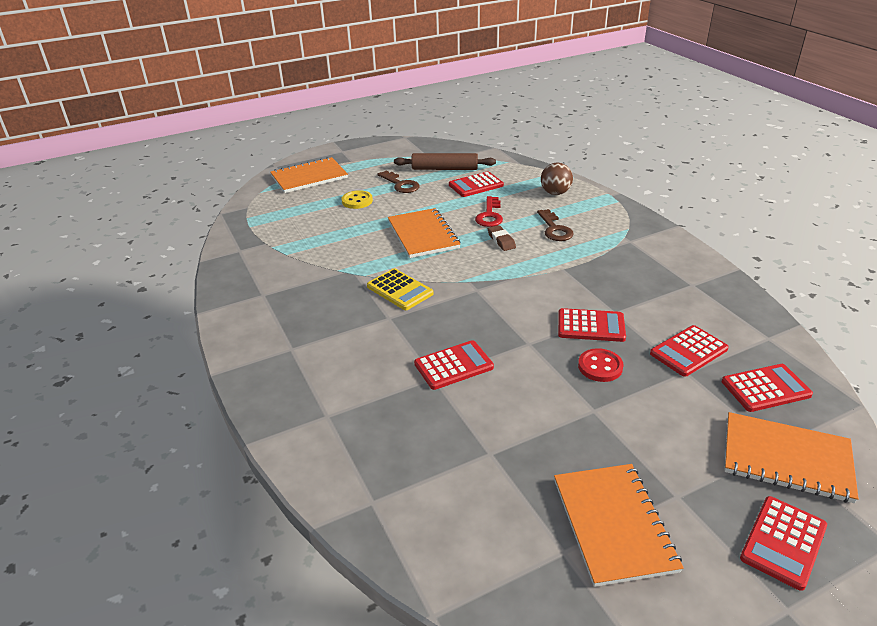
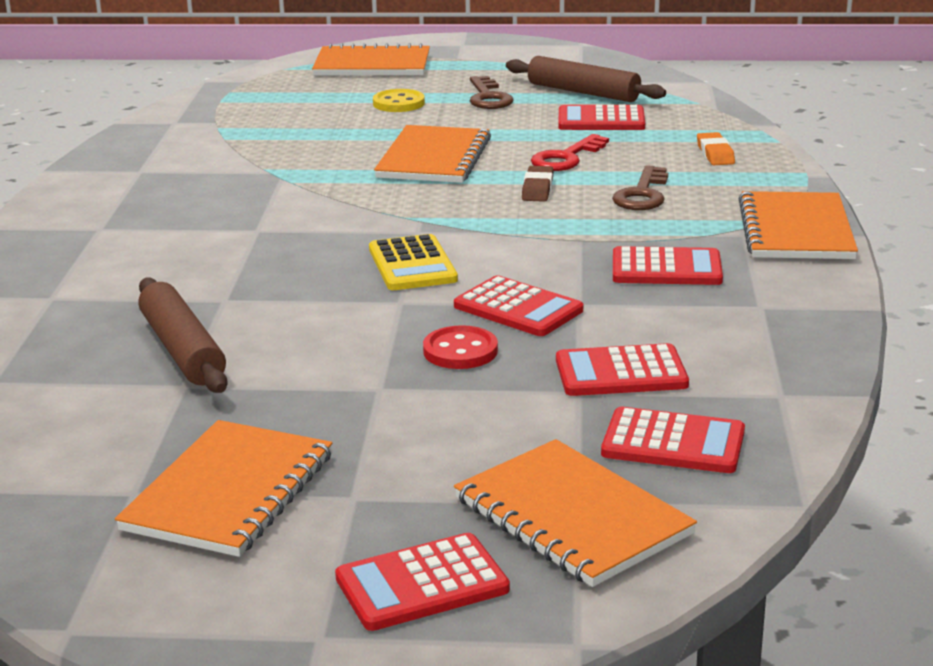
camera: 30 degrees right, 10 degrees down
yellow calculator [367,268,434,310] -> yellow calculator moved to [369,234,458,290]
red calculator [414,340,494,390] -> red calculator moved to [613,246,723,285]
brown ball [541,163,573,195] -> orange eraser [697,132,735,165]
none -> brown rolling pin [138,278,228,393]
none -> orange notebook [739,191,858,259]

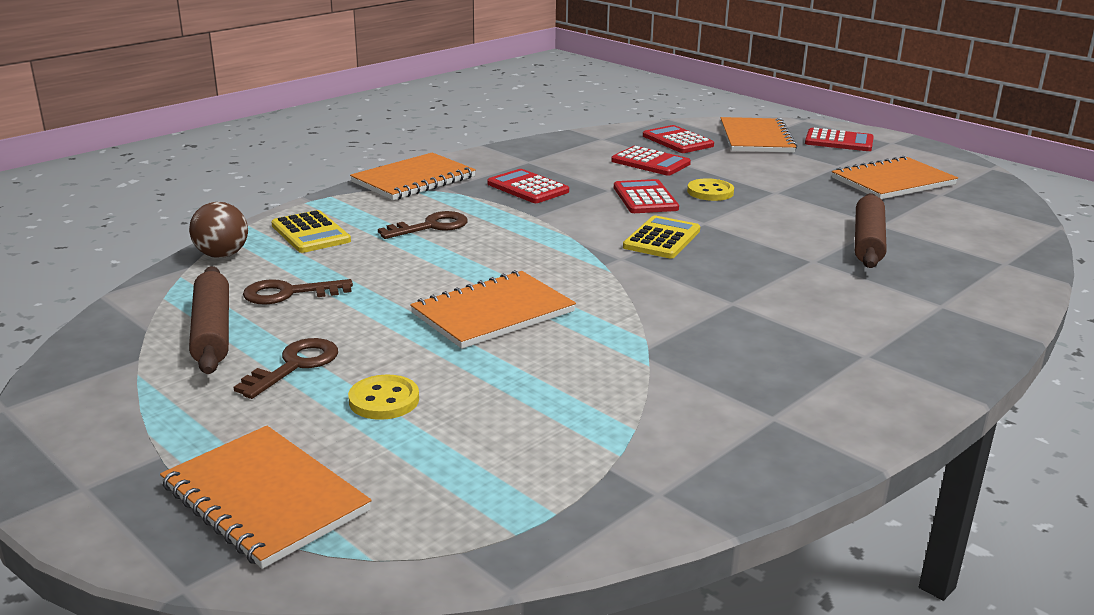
camera: 140 degrees left, 0 degrees up
red button [423,325,498,369] -> yellow button [687,178,734,201]
brown eraser [522,166,554,202] -> none
red key [531,134,609,171] -> none
red calculator [558,105,645,130] -> brown key [243,279,353,305]
orange eraser [697,132,735,165] -> yellow calculator [271,210,351,253]
none -> brown ball [189,202,248,258]

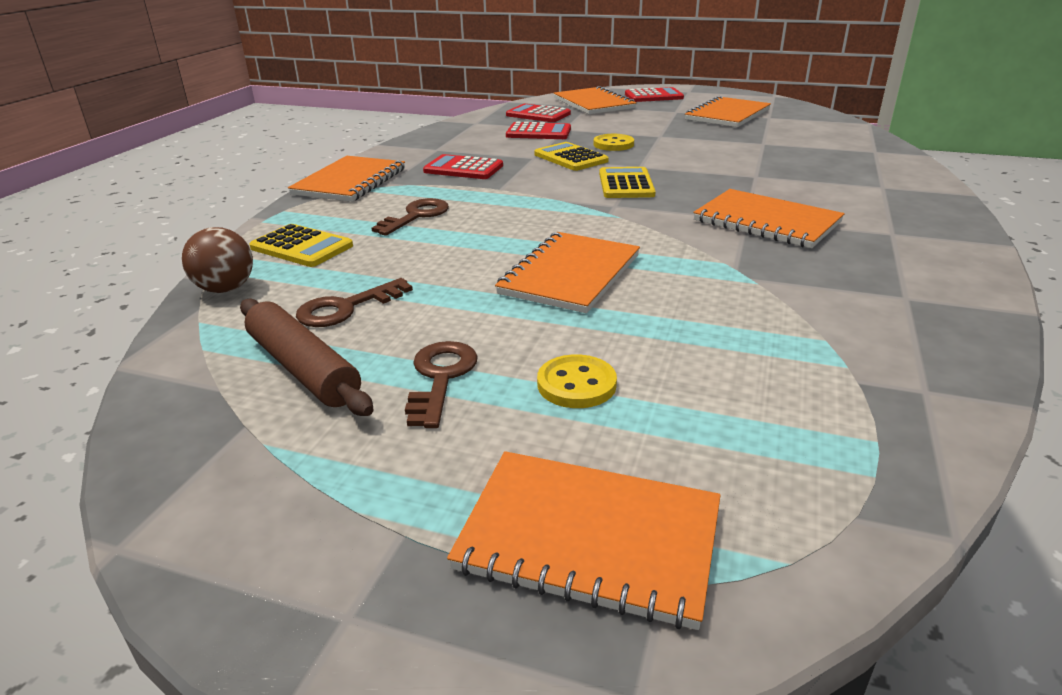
camera: 25 degrees left, 5 degrees up
red calculator [614,179,679,213] -> yellow calculator [534,142,609,171]
brown rolling pin [855,193,887,268] -> none
none -> orange notebook [693,189,845,248]

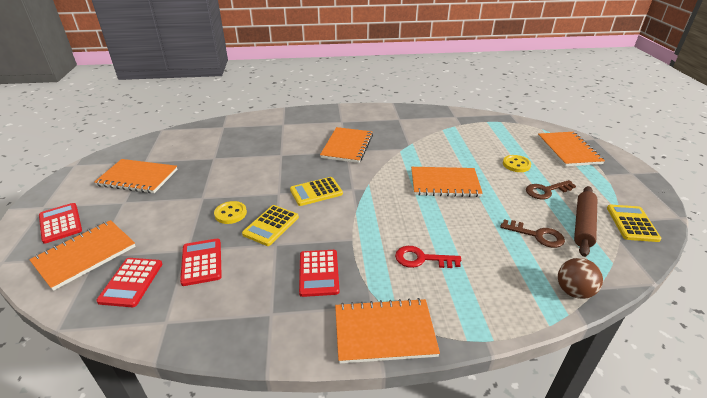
camera: 115 degrees left, 5 degrees up
yellow calculator [249,224,353,267] -> yellow calculator moved to [607,205,662,242]
brown key [372,198,449,236] -> red key [395,246,461,268]

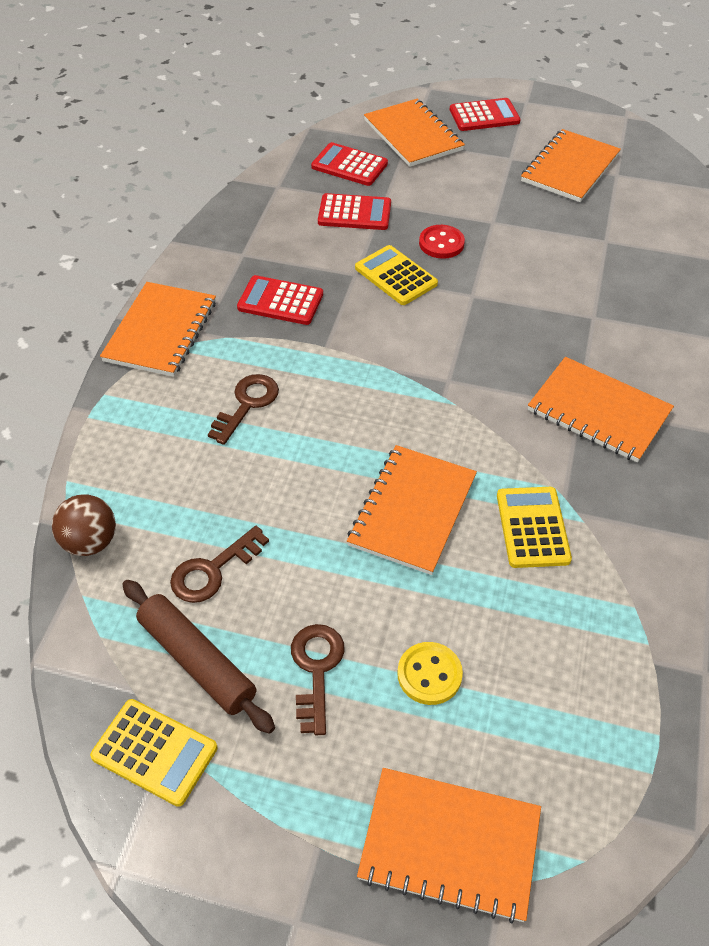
camera: 110 degrees right, 15 degrees up
yellow button [214,201,247,224] -> red button [419,225,465,259]
yellow calculator [290,177,343,206] -> yellow calculator moved to [497,487,572,568]
red key [395,246,461,268] -> brown key [208,374,279,445]

